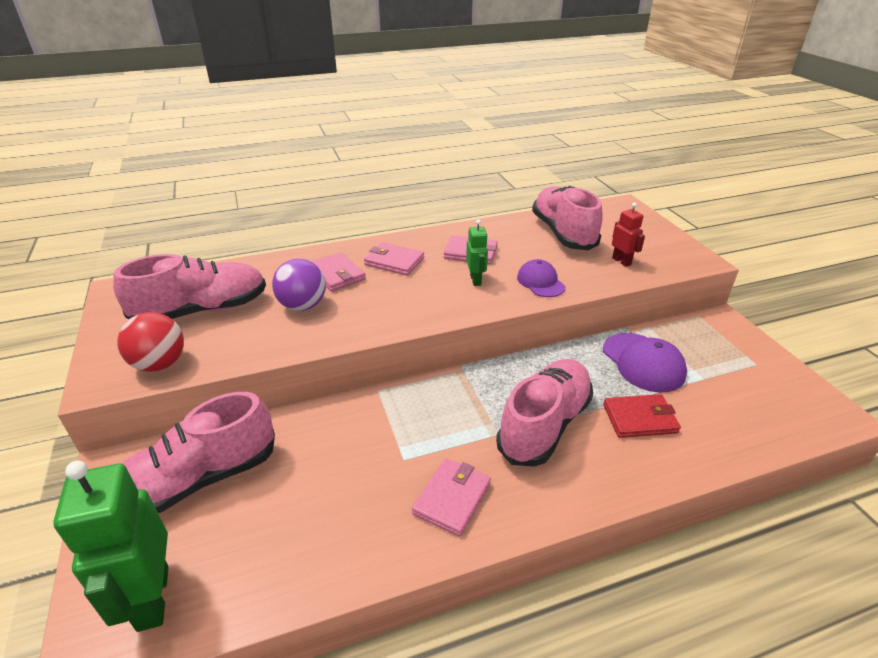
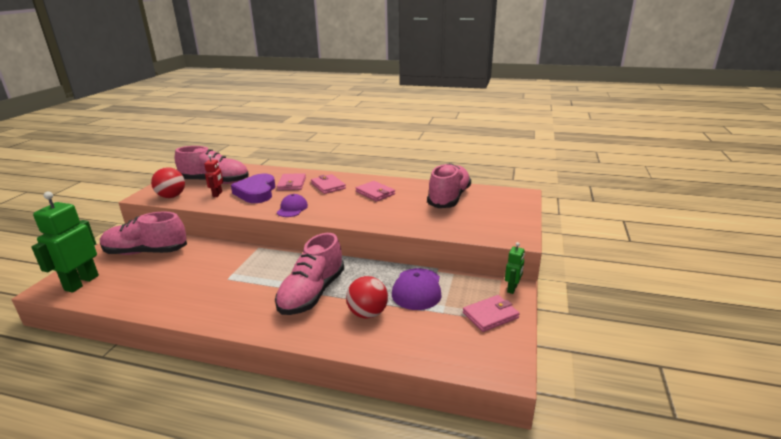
camera: 35 degrees right, 10 degrees down
purple ball [272,259,326,311] -> purple heart [231,174,276,203]
pink wallet [412,458,491,537] -> pink wallet moved to [463,295,520,332]
green robot [466,220,488,286] -> green robot moved to [505,242,525,294]
pink shoe [496,359,593,467] -> pink shoe turned 135 degrees clockwise [275,233,344,315]
purple cap [517,259,566,297] -> purple cap moved to [277,194,308,217]
red wallet [603,394,681,438] -> red ball [346,276,388,319]
red robot [612,203,645,267] -> red robot moved to [204,155,223,197]

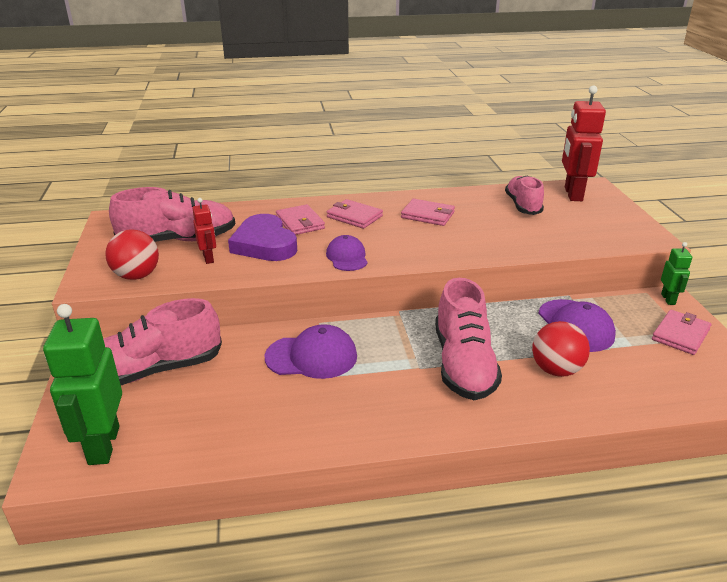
camera: 25 degrees left, 5 degrees up
pink shoe [427,163,471,208] -> pink shoe [505,176,544,215], size x0.66
none -> purple cap [265,324,357,379]
none -> red robot [562,85,606,201]

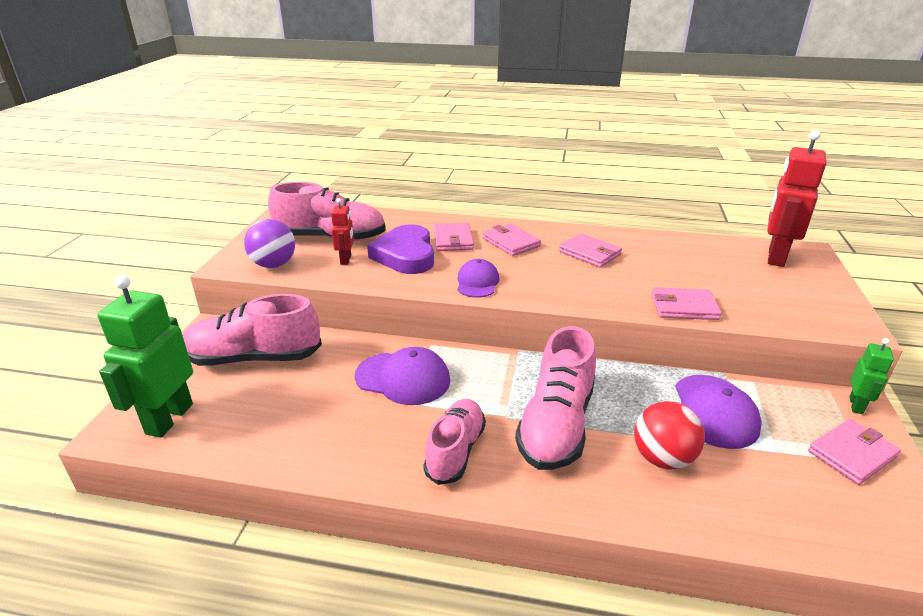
camera: 20 degrees right, 0 degrees up
red ball [105,229,159,280] -> purple ball [244,219,295,268]
pink shoe [505,176,544,215] -> pink shoe moved to [423,399,486,485]
none -> pink wallet [652,287,722,320]

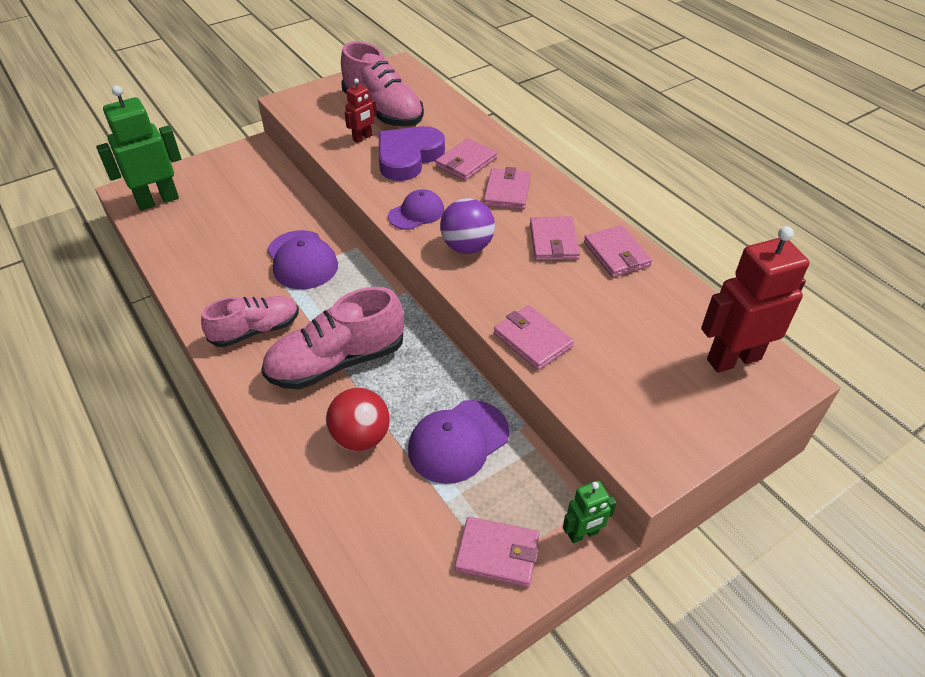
camera: 45 degrees right, 15 degrees up
pink shoe [182,294,322,366] -> none
purple ball [244,219,295,268] -> purple ball moved to [440,198,495,254]
none -> pink wallet [584,225,652,277]

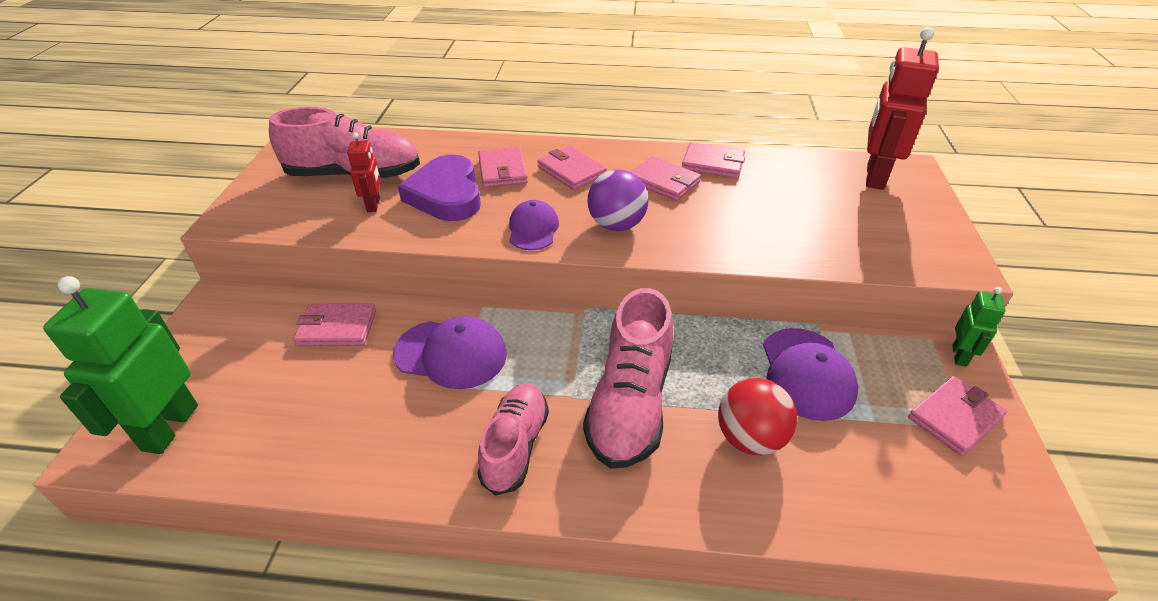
camera: 50 degrees left, 5 degrees down
pink wallet [494,305,574,370] -> pink wallet moved to [293,303,376,346]

